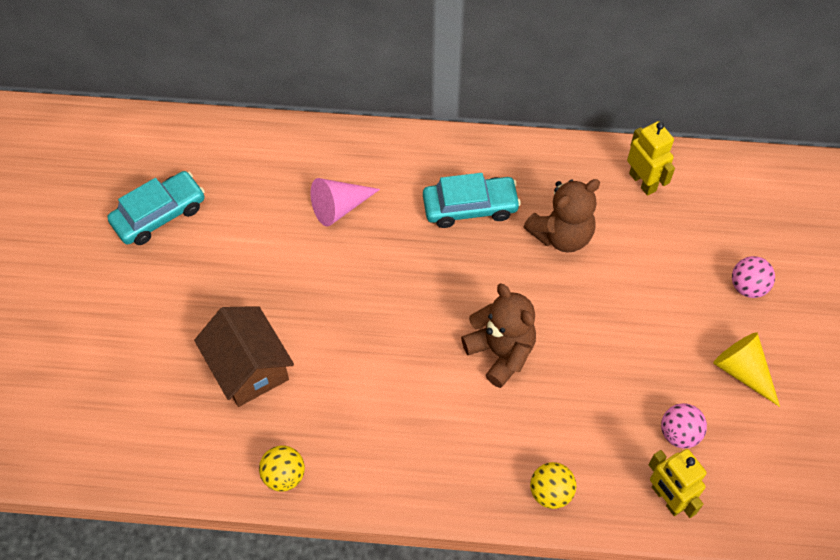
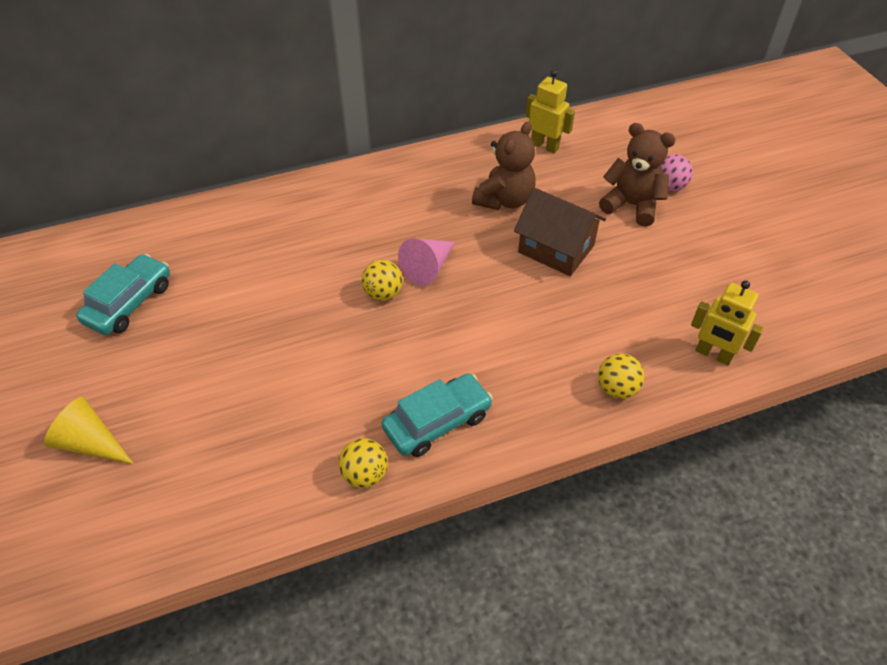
camera: 25 degrees left, 10 degrees down
brown house [194,306,294,407] -> brown house moved to [514,188,606,276]
pink cone [311,178,380,227] -> pink cone moved to [398,239,455,286]
turquoise car [423,173,521,228] -> turquoise car moved to [382,373,493,457]
brown teddy bear [461,283,536,388] -> brown teddy bear moved to [599,123,676,227]
pink ball [661,403,707,448] -> none
yellow cone [713,332,780,407] -> yellow cone moved to [44,397,134,464]
none -> yellow ball [362,260,403,301]

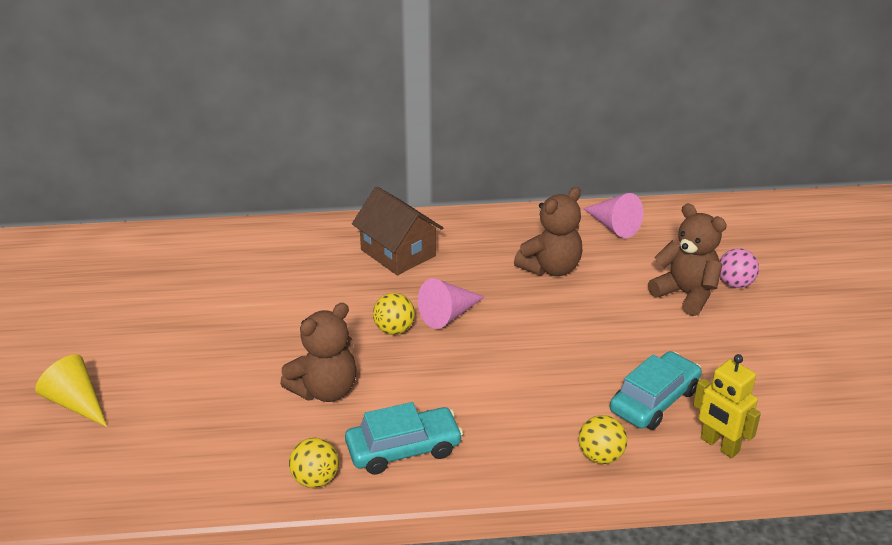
camera: 15 degrees right, 15 degrees down
turquoise car [76,254,170,335] -> turquoise car moved to [610,351,702,430]
brown house [514,188,606,276] -> brown house moved to [352,187,443,275]
yellow robot [526,70,575,153] -> pink cone [583,193,643,238]
none -> brown teddy bear [280,303,357,402]

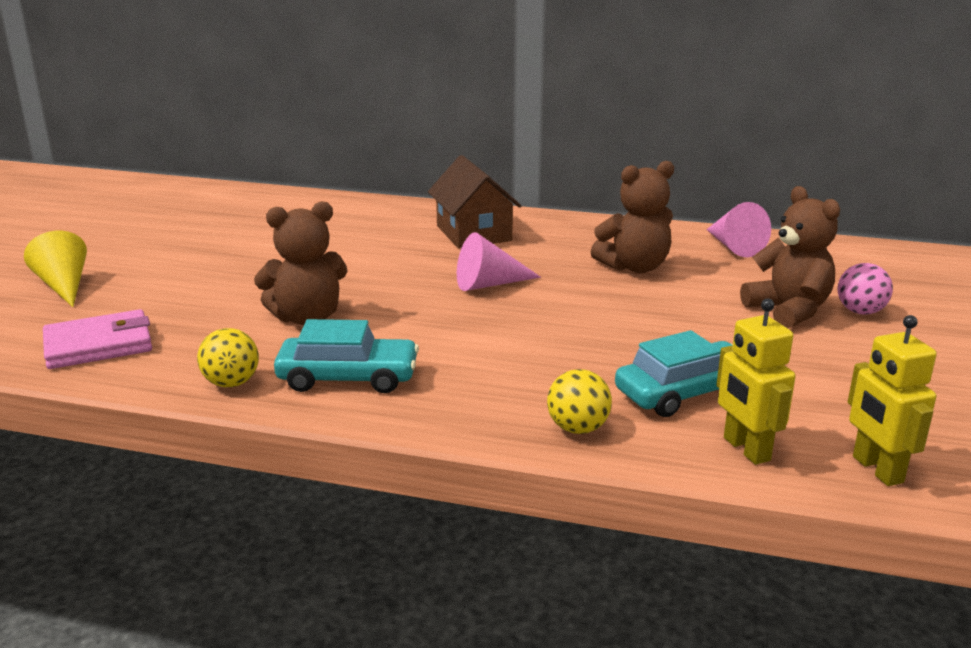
camera: 20 degrees right, 10 degrees down
yellow ball [373,293,415,335] -> none
none -> pink wallet [43,309,152,369]
none -> yellow robot [848,315,937,486]

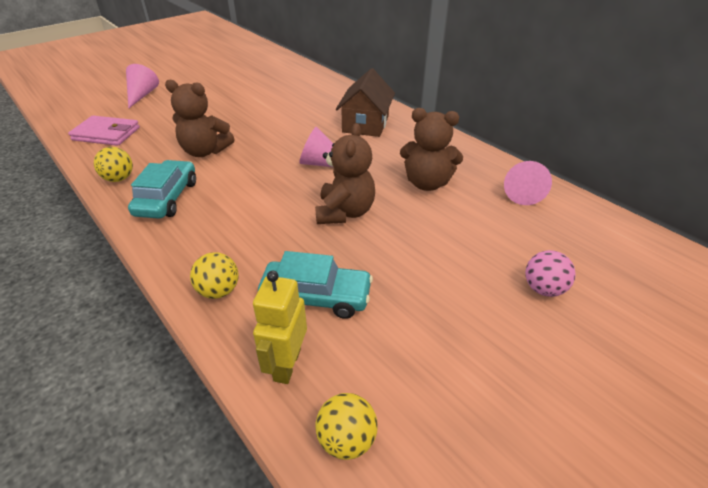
camera: 35 degrees right, 15 degrees up
yellow cone [24,231,87,307] -> pink cone [126,64,159,109]
turquoise car [274,319,419,393] -> turquoise car turned 120 degrees counterclockwise [128,160,196,219]
brown teddy bear [740,186,840,328] -> brown teddy bear moved to [315,123,375,224]
yellow robot [848,315,937,486] -> yellow ball [315,393,378,460]

